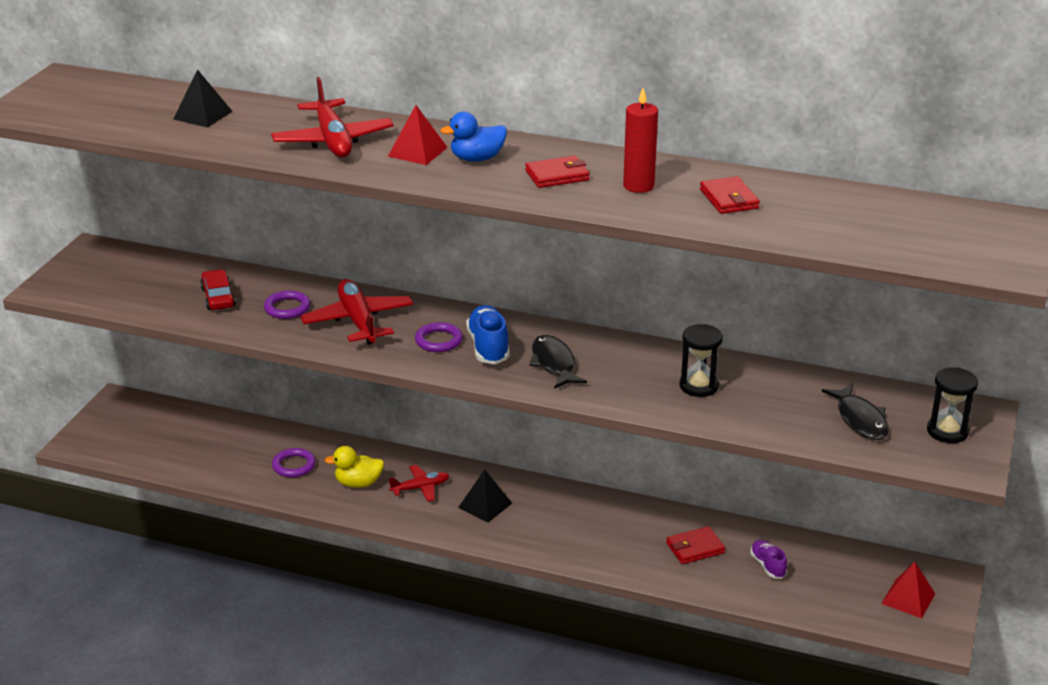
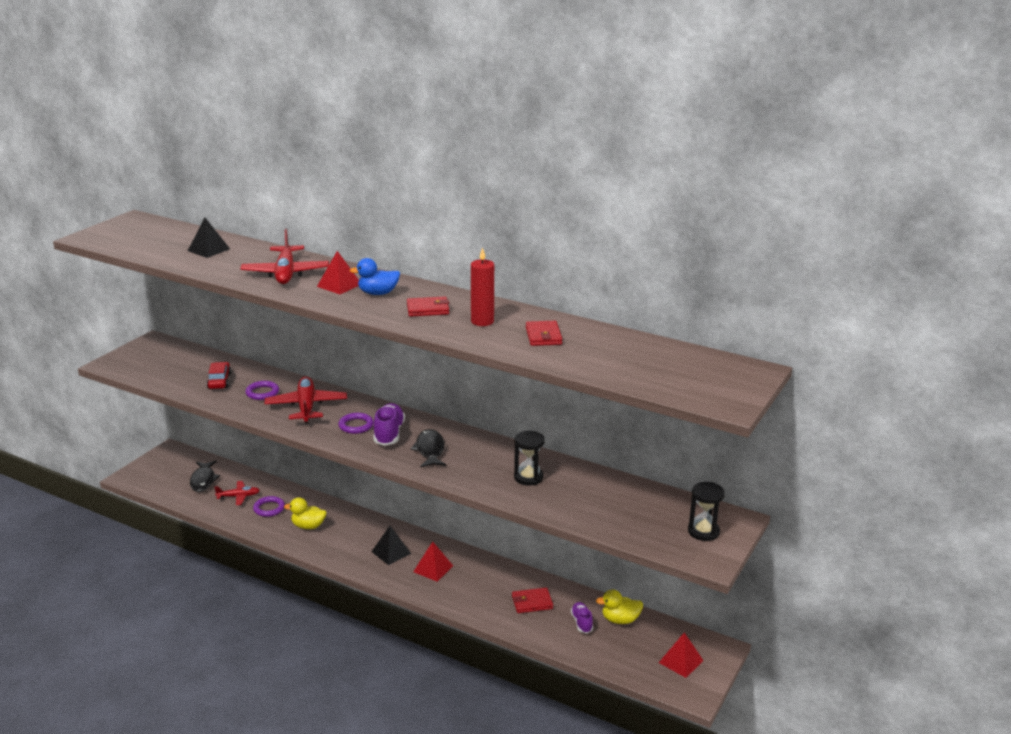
camera: 10 degrees right, 5 degrees down
red plane [389,465,449,502] -> red plane moved to [214,481,260,505]
blue shoe [466,305,510,364] -> purple shoe [373,403,405,446]
black fish [822,384,889,440] -> black fish moved to [190,461,220,492]
none -> red pyramid [413,542,453,582]
none -> yellow duck [596,589,643,624]

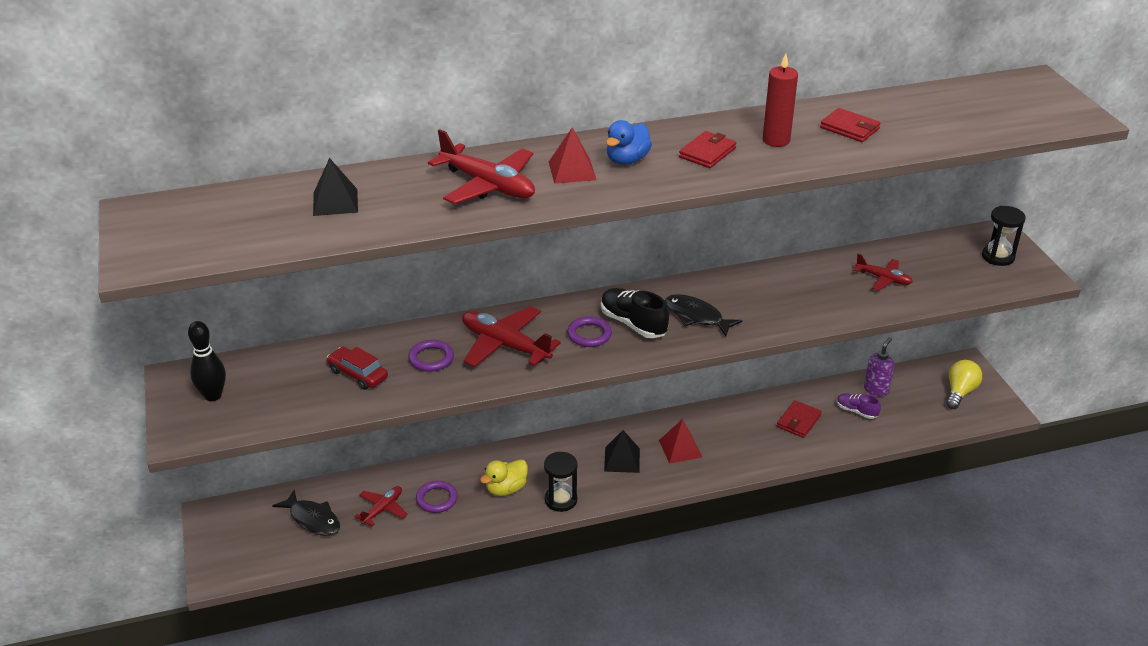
camera: 45 degrees left, 10 degrees up
purple shoe [373,403,405,446] -> black shoe [601,288,669,338]
black hourglass [514,431,545,486] -> black hourglass moved to [544,452,578,512]
yellow duck [596,589,643,624] -> purple soap dispenser [864,337,894,396]
red pyramid [659,632,704,678] -> yellow light bulb [946,360,982,409]
none -> black bowling pin [188,321,226,401]
none -> red plane [854,254,913,290]

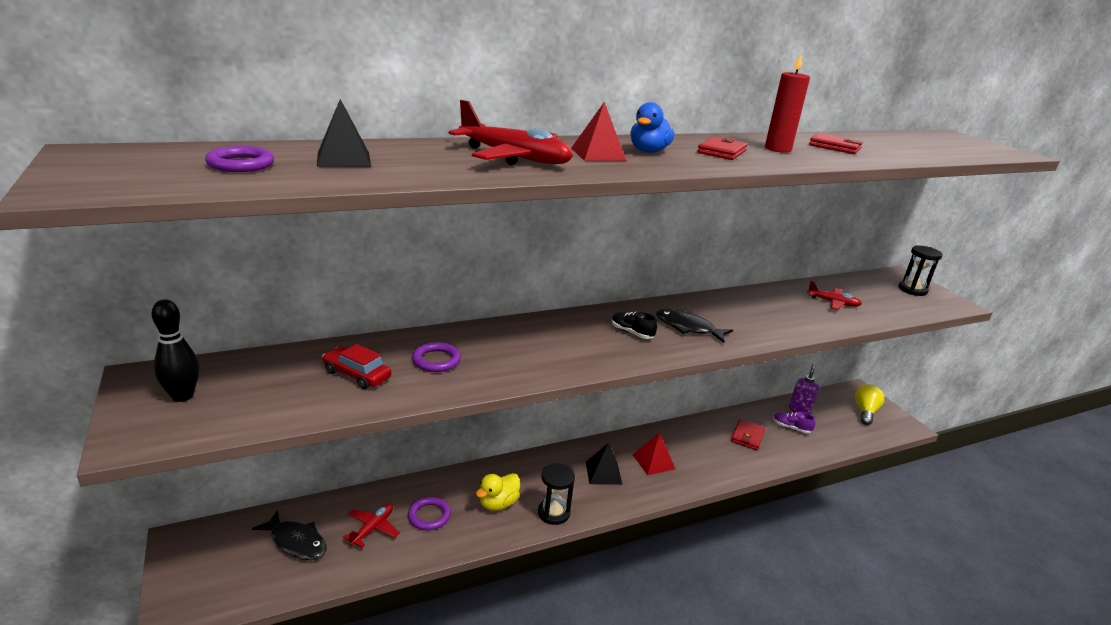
camera: 10 degrees left, 10 degrees down
red plane [462,306,561,367] -> none
purple ring [567,316,612,347] -> purple ring moved to [205,146,274,172]
black shoe [601,288,669,338] -> black shoe [612,312,657,339], size x0.61

